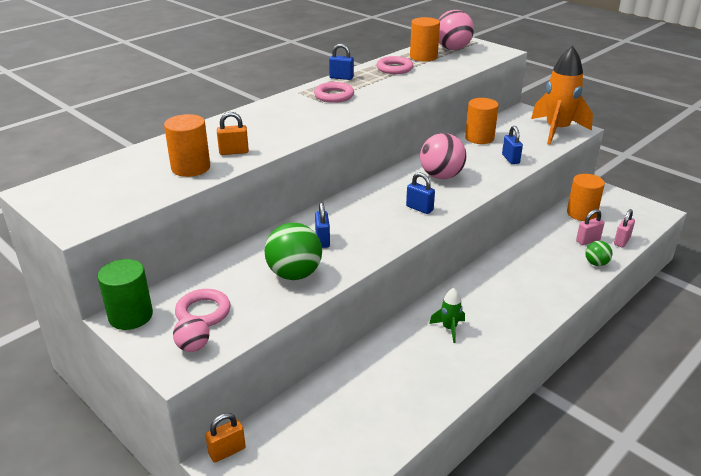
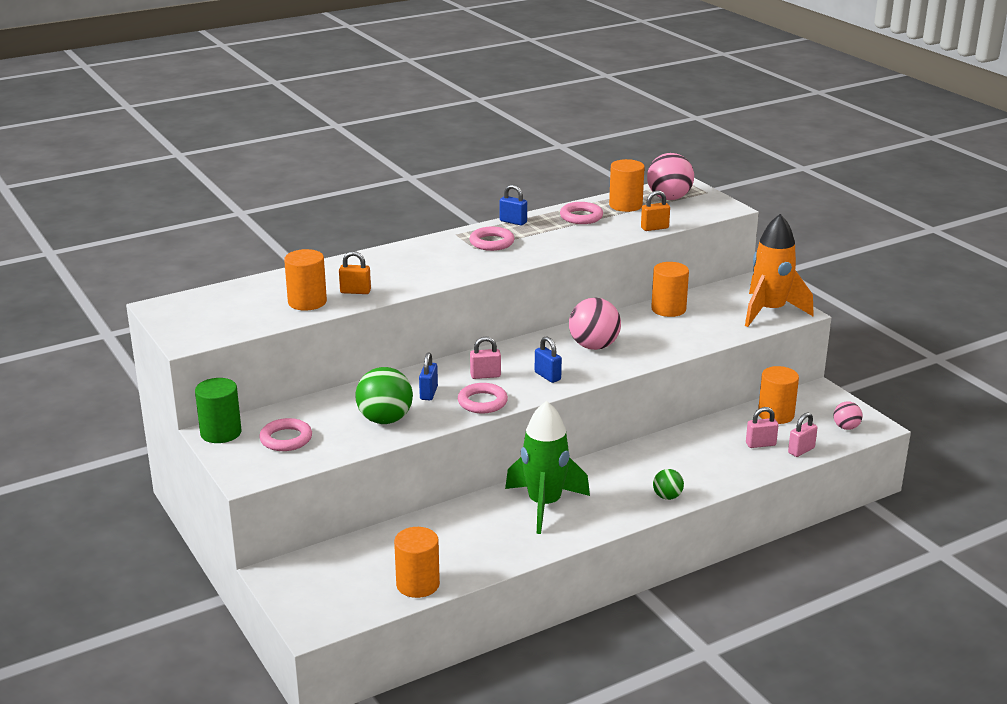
camera: 15 degrees right, 5 degrees down
pink ball [173,316,209,352] -> pink ball moved to [833,402,863,430]
orange padlock [205,413,246,463] -> orange padlock moved to [641,190,670,231]
green rocket [429,288,465,343] -> green rocket [505,401,590,534], size x2.18
blue padlock [502,126,523,164] -> none
green ball [585,241,613,266] -> green ball moved to [653,469,684,500]
none -> orange cylinder [394,527,440,598]
none -> pink ring [458,383,508,413]
none -> pink padlock [470,336,501,379]

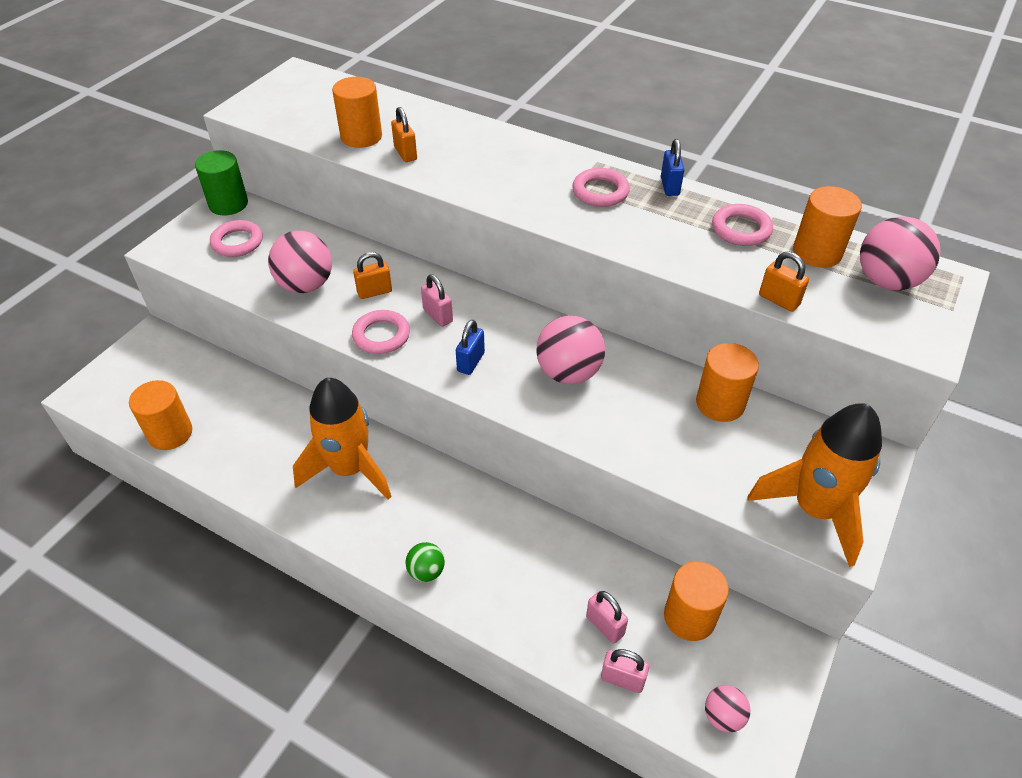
camera: 60 degrees right, 20 degrees up
green ball [355,367,413,424] -> pink ball [268,231,332,293]
blue padlock [419,352,438,400] -> orange padlock [353,252,392,299]
green rocket [505,401,590,534] -> orange rocket [293,378,392,500]

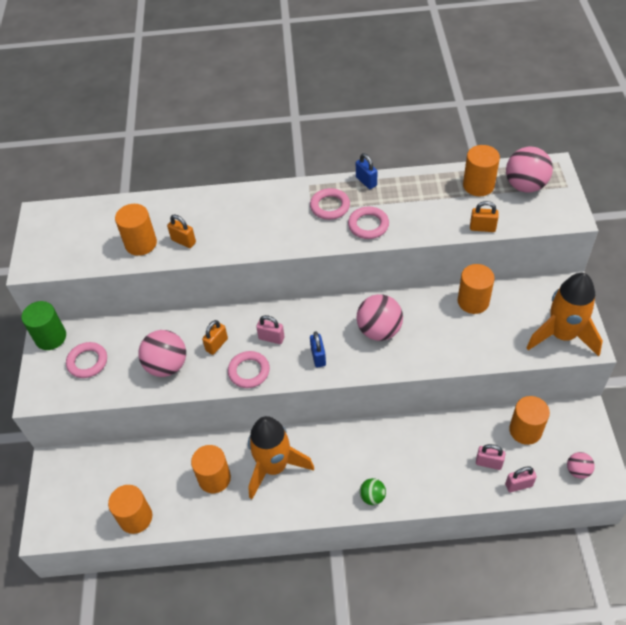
camera: 30 degrees left, 5 degrees up
pink ring [712,204,773,246] -> pink ring moved to [348,206,389,239]
none -> orange cylinder [191,445,231,493]

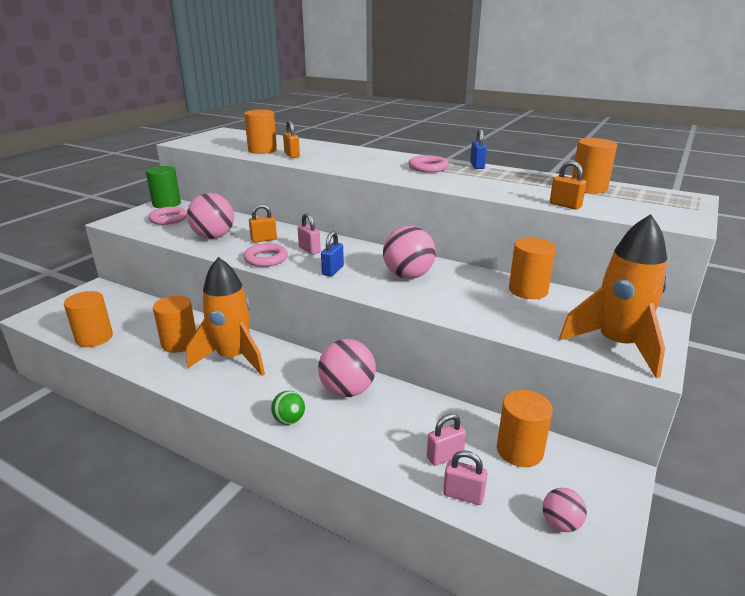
camera: 30 degrees right, 25 degrees down
pink ring [348,206,389,239] -> none
pink padlock [476,444,505,470] -> pink padlock turned 75 degrees counterclockwise [427,414,466,466]
pink ball [506,147,553,193] -> pink ball moved to [318,339,376,397]

